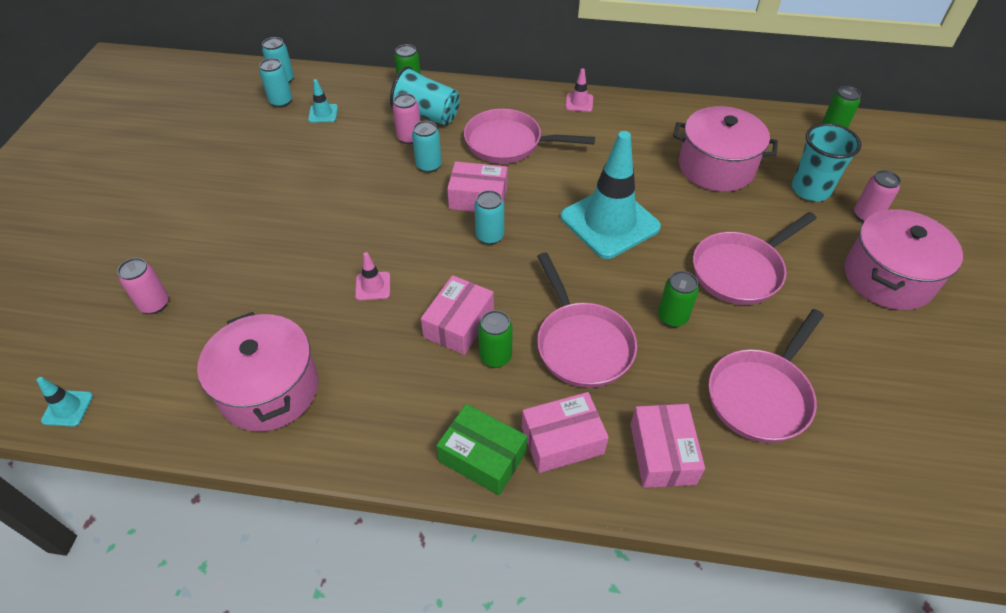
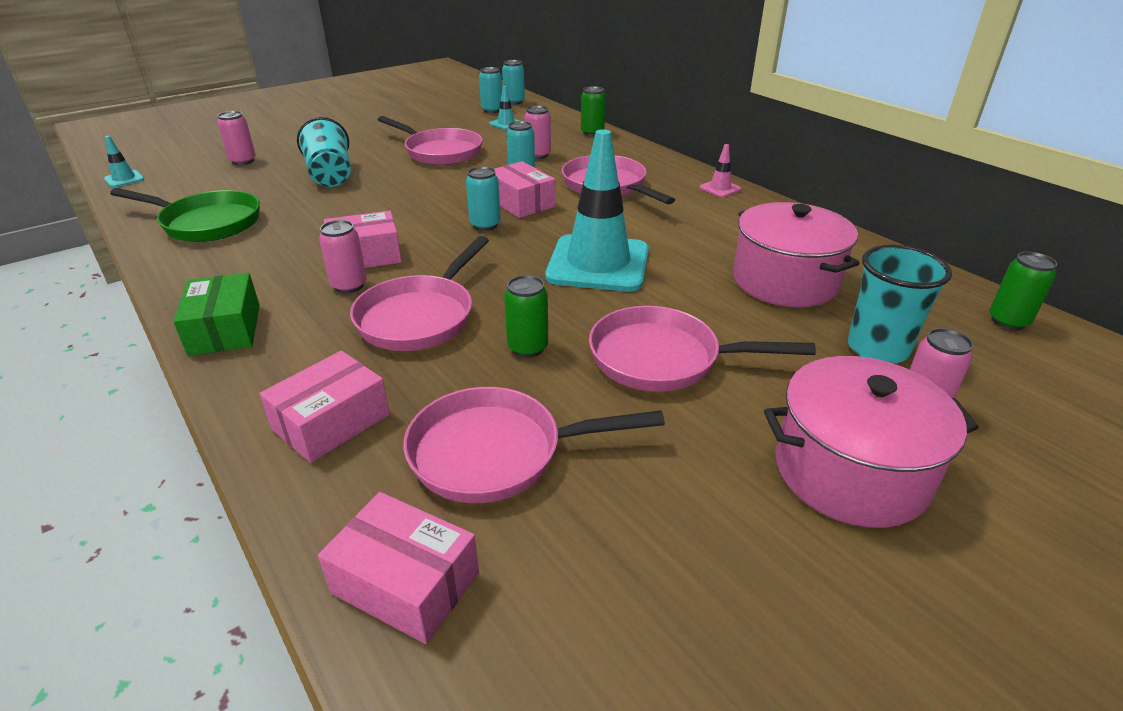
camera: 45 degrees right, 15 degrees down
pink pot [197,312,318,431] -> green pan [110,188,260,242]
pink traffic cone [355,252,390,301] -> none
turquoise cup [390,66,460,125] -> turquoise cup moved to [297,117,351,187]
green can [478,310,513,368] -> pink can [319,220,367,293]
pink box [522,392,609,473] -> pink box moved to [318,492,479,644]
none -> pink pan [378,116,483,165]

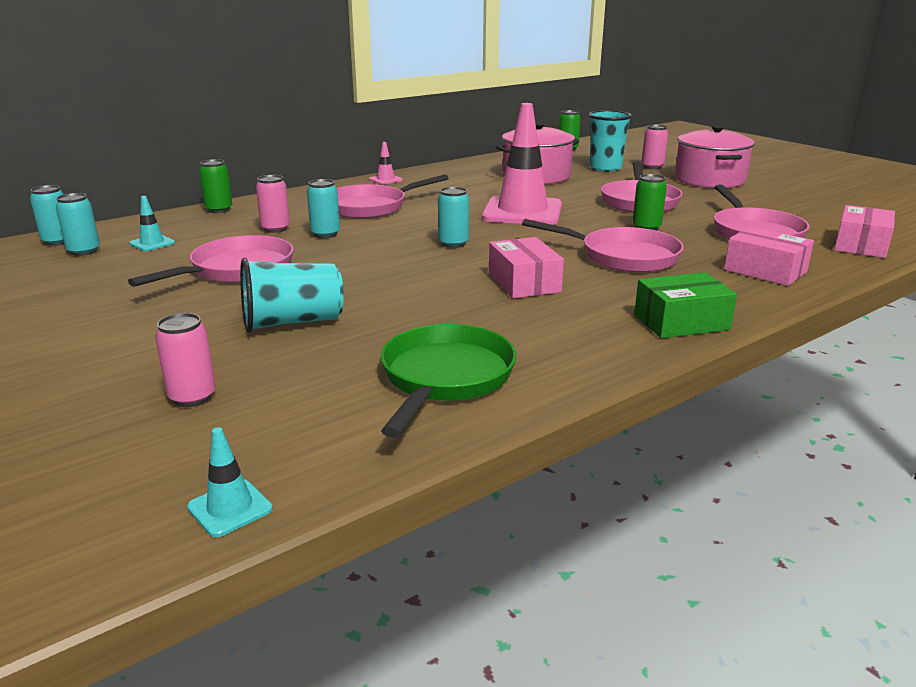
camera: 90 degrees left, 10 degrees down
pink can [319,220,367,293] -> none
pink box [494,161,556,218] -> none
turquoise traffic cone [545,129,649,292] -> pink traffic cone [482,103,562,225]

